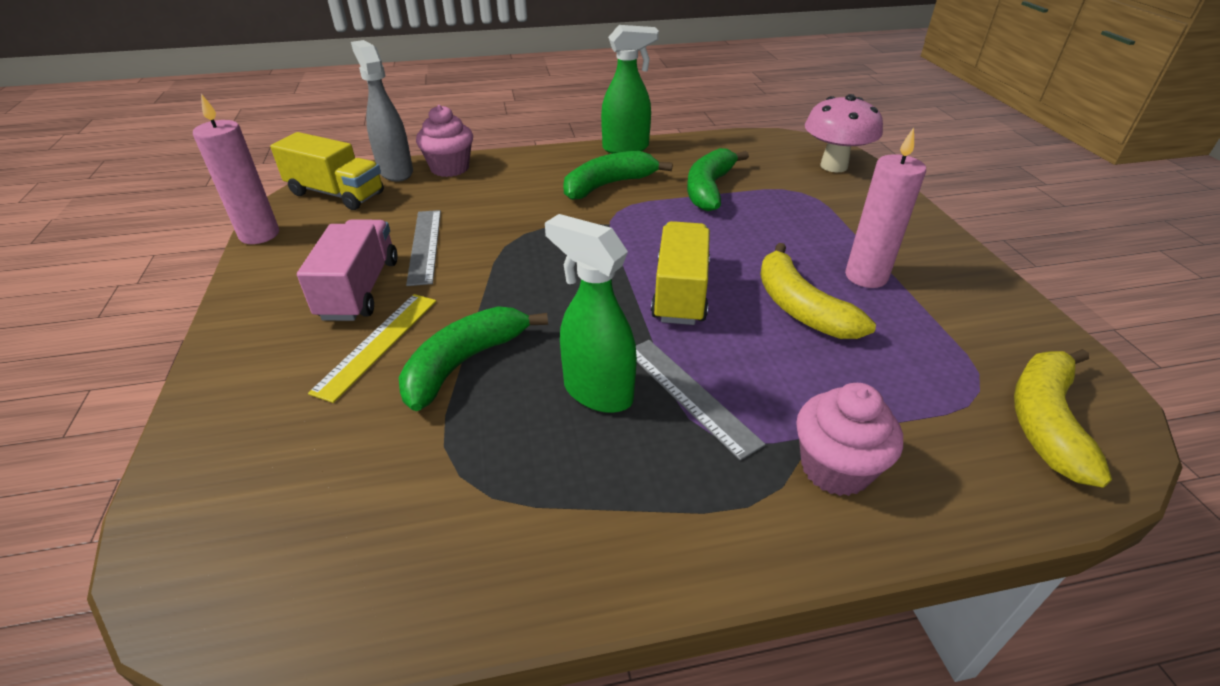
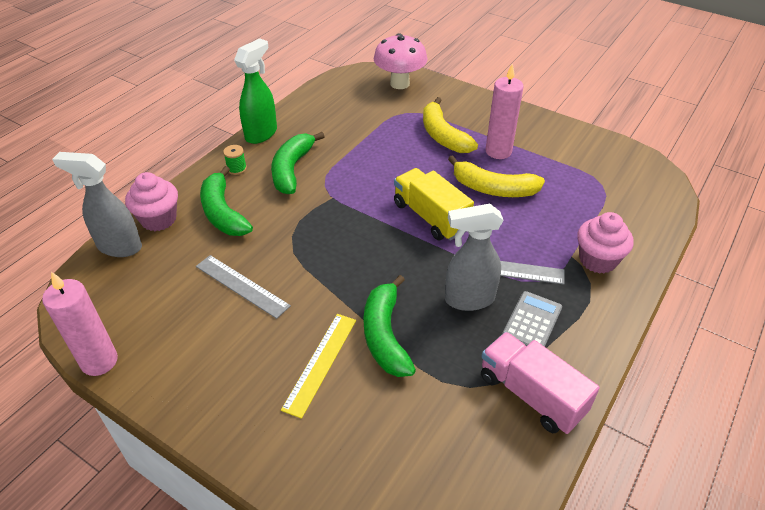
camera: 45 degrees left, 5 degrees up
yellow truck [270,132,384,210] -> none
pink truck [297,219,398,321] -> pink truck moved to [481,332,600,434]
yellow ruler [308,294,436,403] -> yellow ruler turned 45 degrees clockwise [281,314,356,419]
green spray bottle [545,214,637,413] -> grey spray bottle [445,204,504,311]
green banana [687,148,749,211] -> green banana moved to [200,166,253,236]
yellow banana [1014,349,1112,488] -> yellow banana moved to [423,97,478,153]
none -> green spool [223,145,247,175]
none -> grey calculator [502,291,562,347]

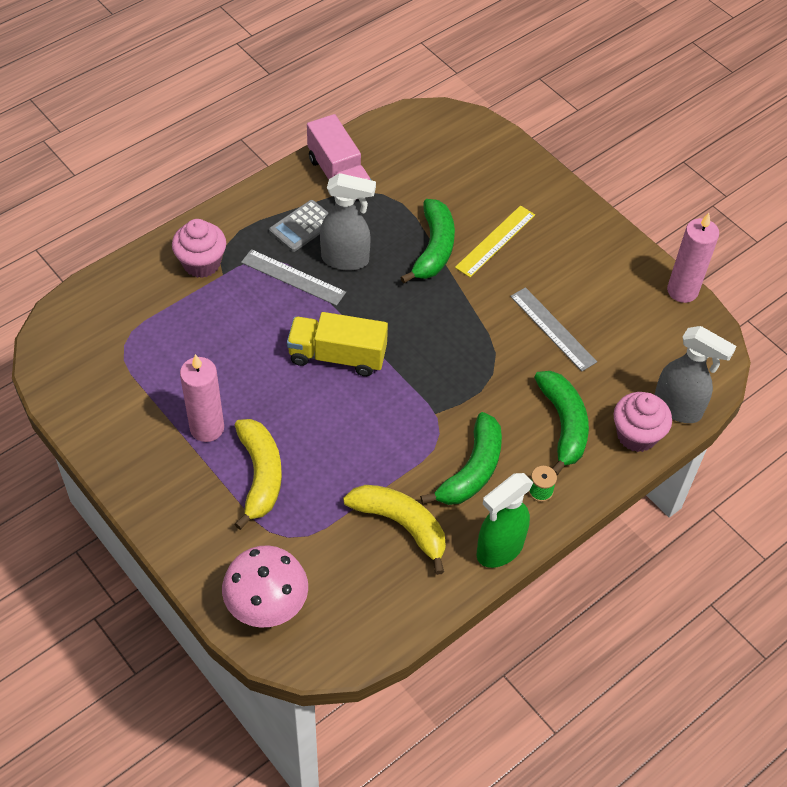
camera: 165 degrees left, 10 degrees up
yellow truck [394,168,474,241] -> yellow truck turned 120 degrees clockwise [287,312,388,376]
yellow banana [448,155,545,197] -> yellow banana moved to [343,485,446,575]

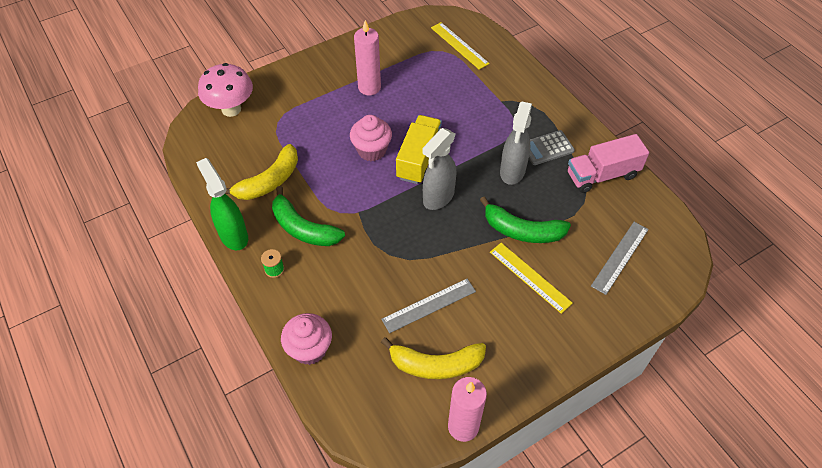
camera: 100 degrees right, 0 degrees up
pink cupcake [172,219,226,278] -> pink cupcake moved to [350,115,392,161]
yellow banana [235,419,282,530] -> yellow banana moved to [381,337,486,379]
grey ruler [241,249,346,306] -> grey ruler moved to [591,222,649,295]
grey calculator [269,200,329,252] -> grey calculator turned 75 degrees counterclockwise [529,130,575,165]
green banana [534,371,589,475] -> none
grey spray bottle [654,326,737,423] -> grey spray bottle moved to [422,128,456,210]
none -> yellow ruler [431,22,490,70]

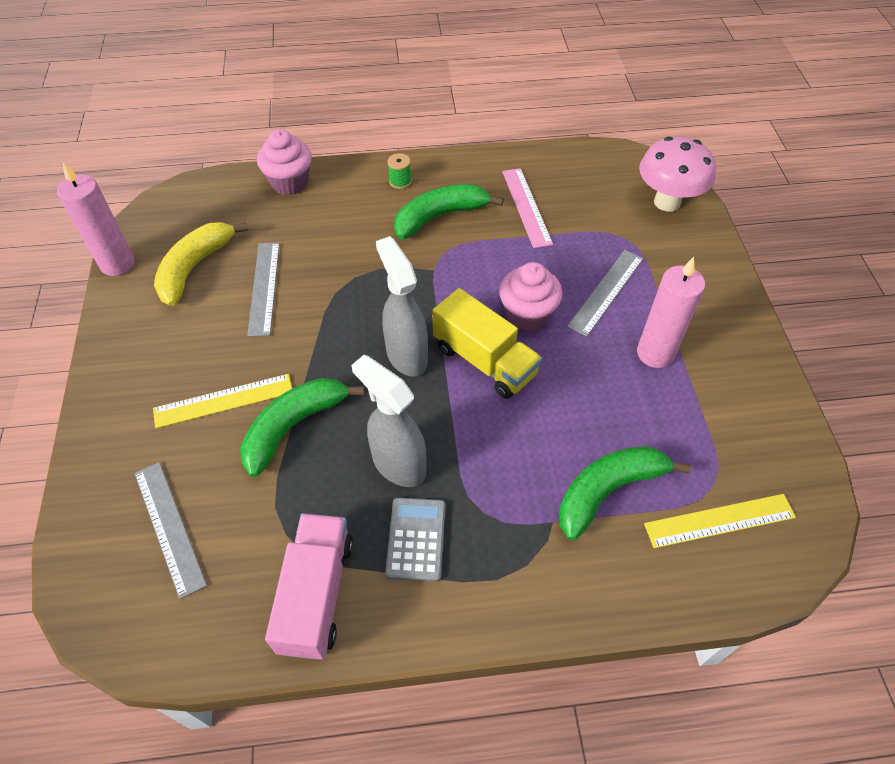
camera: 115 degrees right, 0 degrees up
green spray bottle [196,158,248,250] -> none
yellow banana [225,144,298,200] -> pink ruler [502,168,553,248]
none -> green banana [559,446,691,540]
none -> grey ruler [567,250,643,337]

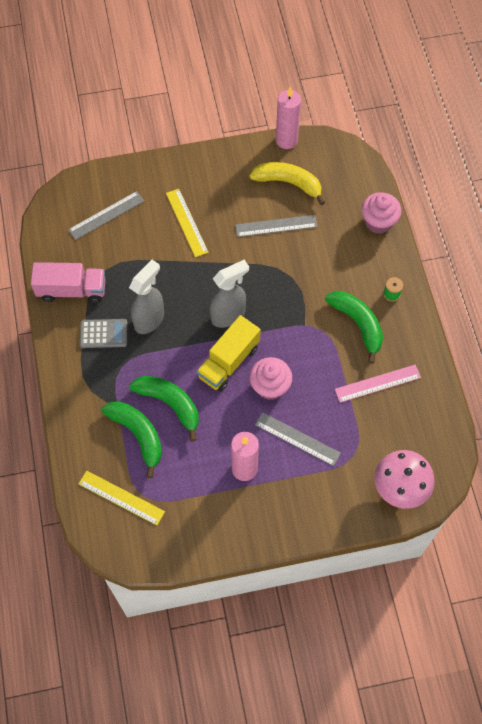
camera: 85 degrees right, 10 degrees up
green banana [240,378,365,477] -> green banana moved to [129,376,199,441]
yellow ruler [644,494,796,548] -> yellow ruler turned 45 degrees counterclockwise [79,471,165,525]

